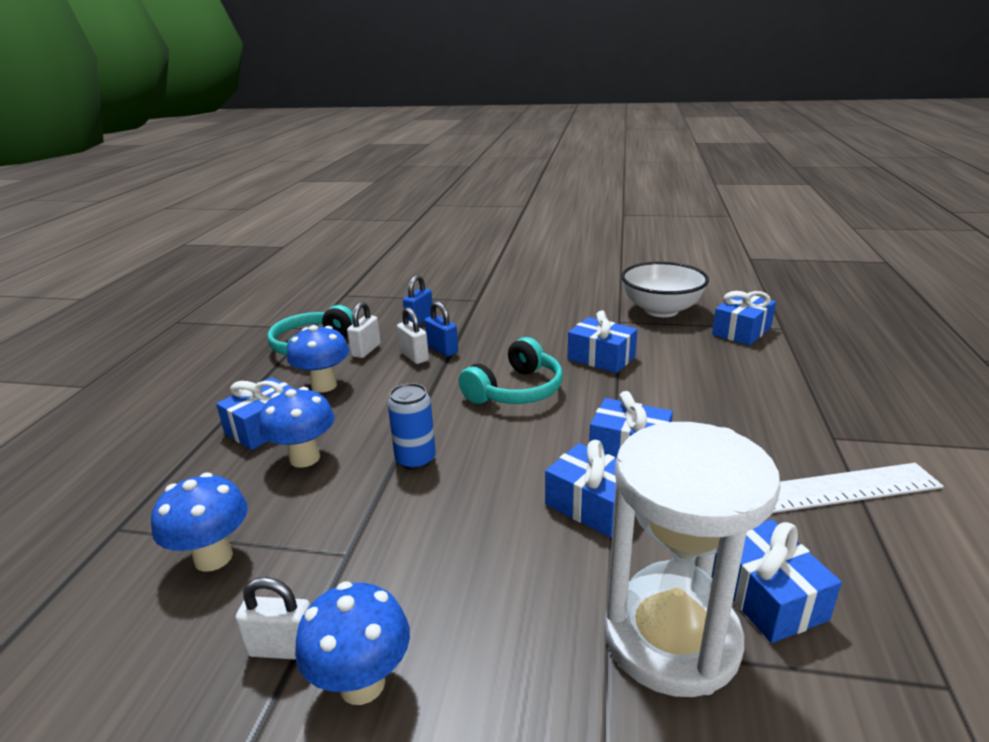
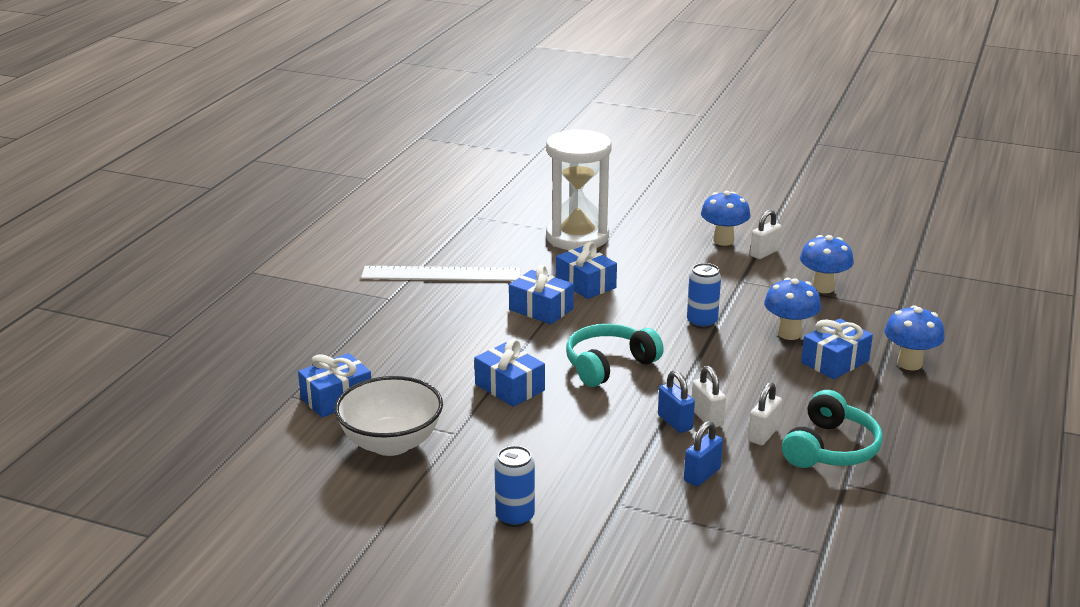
camera: 170 degrees left, 0 degrees up
white padlock [235,577,310,660] -> white padlock turned 60 degrees counterclockwise [750,210,782,259]
blue mushroom [287,325,349,393] -> blue mushroom moved to [884,305,945,370]
blue gift [712,519,842,643] -> none
none -> blue can [495,446,535,527]

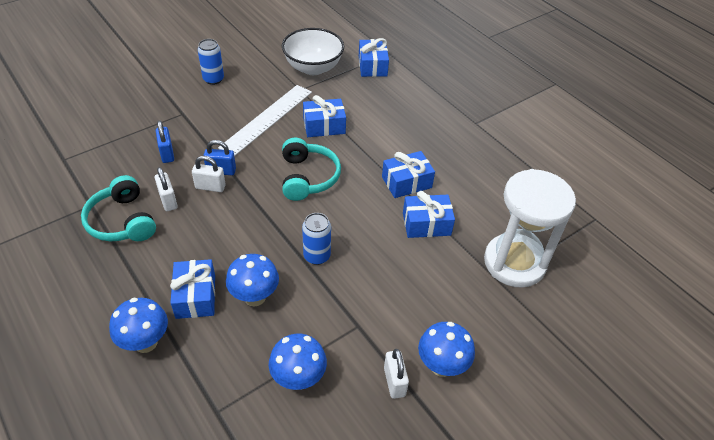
camera: 120 degrees right, 20 degrees up
white ruler [361,266,521,281] -> white ruler moved to [218,85,312,156]

